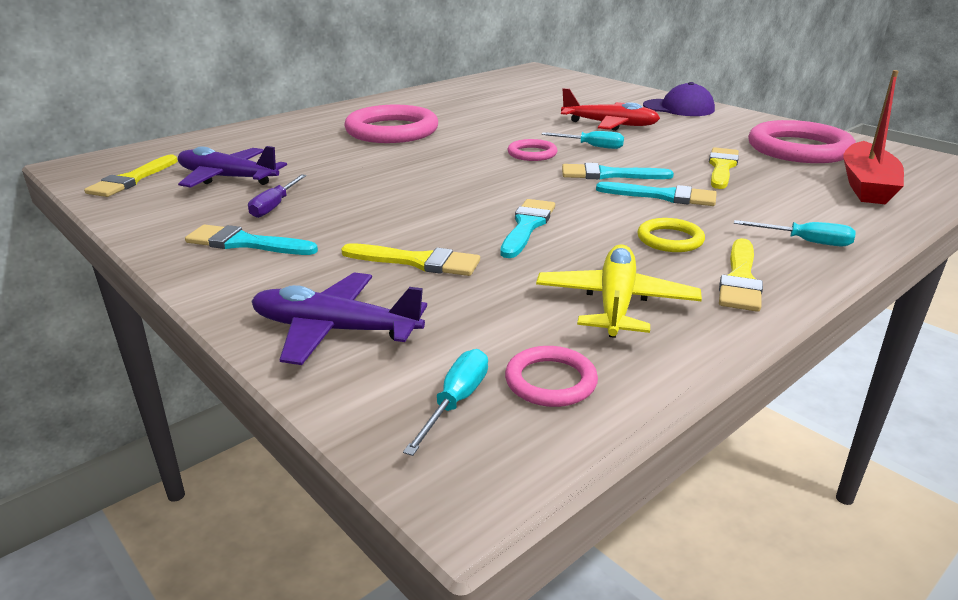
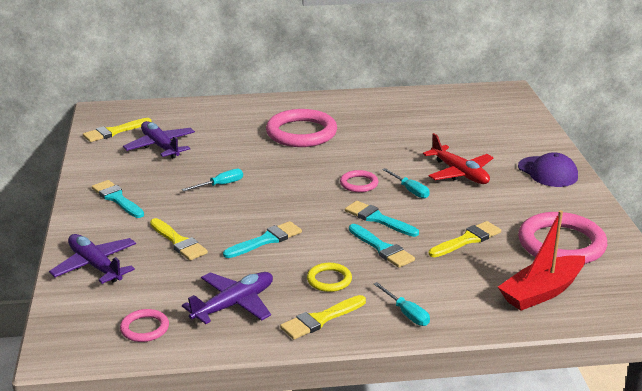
camera: 35 degrees right, 0 degrees up
purple screwdriver [248,174,307,218] -> none
turquoise screwdriver [403,349,488,456] -> turquoise screwdriver moved to [182,169,243,191]
yellow plane [536,245,702,338] -> purple plane [182,272,273,324]

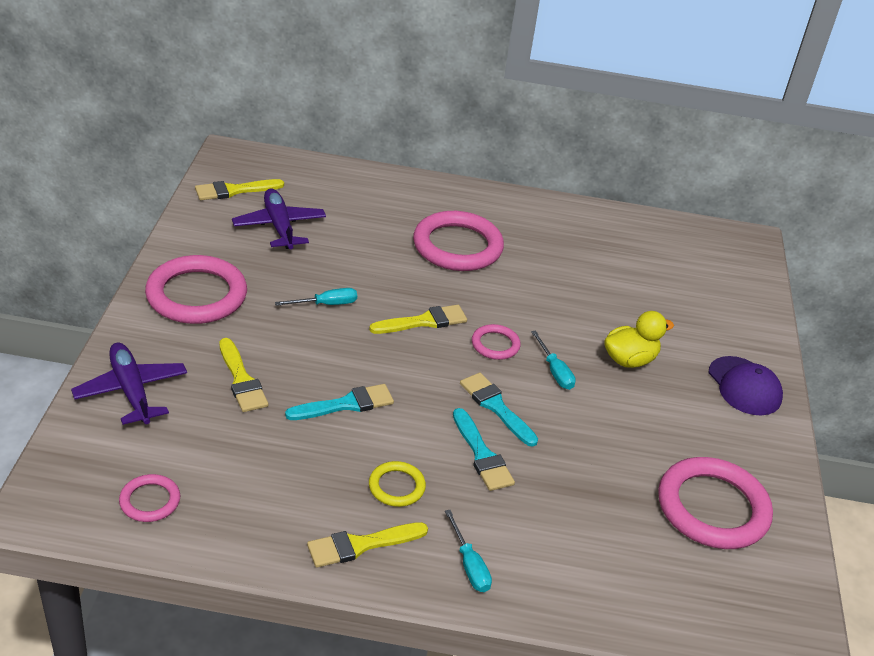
camera: 10 degrees right, 10 degrees up
turquoise brush [92,180,144,218] -> pink ring [145,255,247,324]
purple plane [182,272,273,324] -> none
red plane [423,133,493,184] -> yellow duck [604,311,674,368]
yellow brush [429,221,501,257] -> yellow brush moved to [369,305,467,334]
red boat [498,210,585,311] -> none

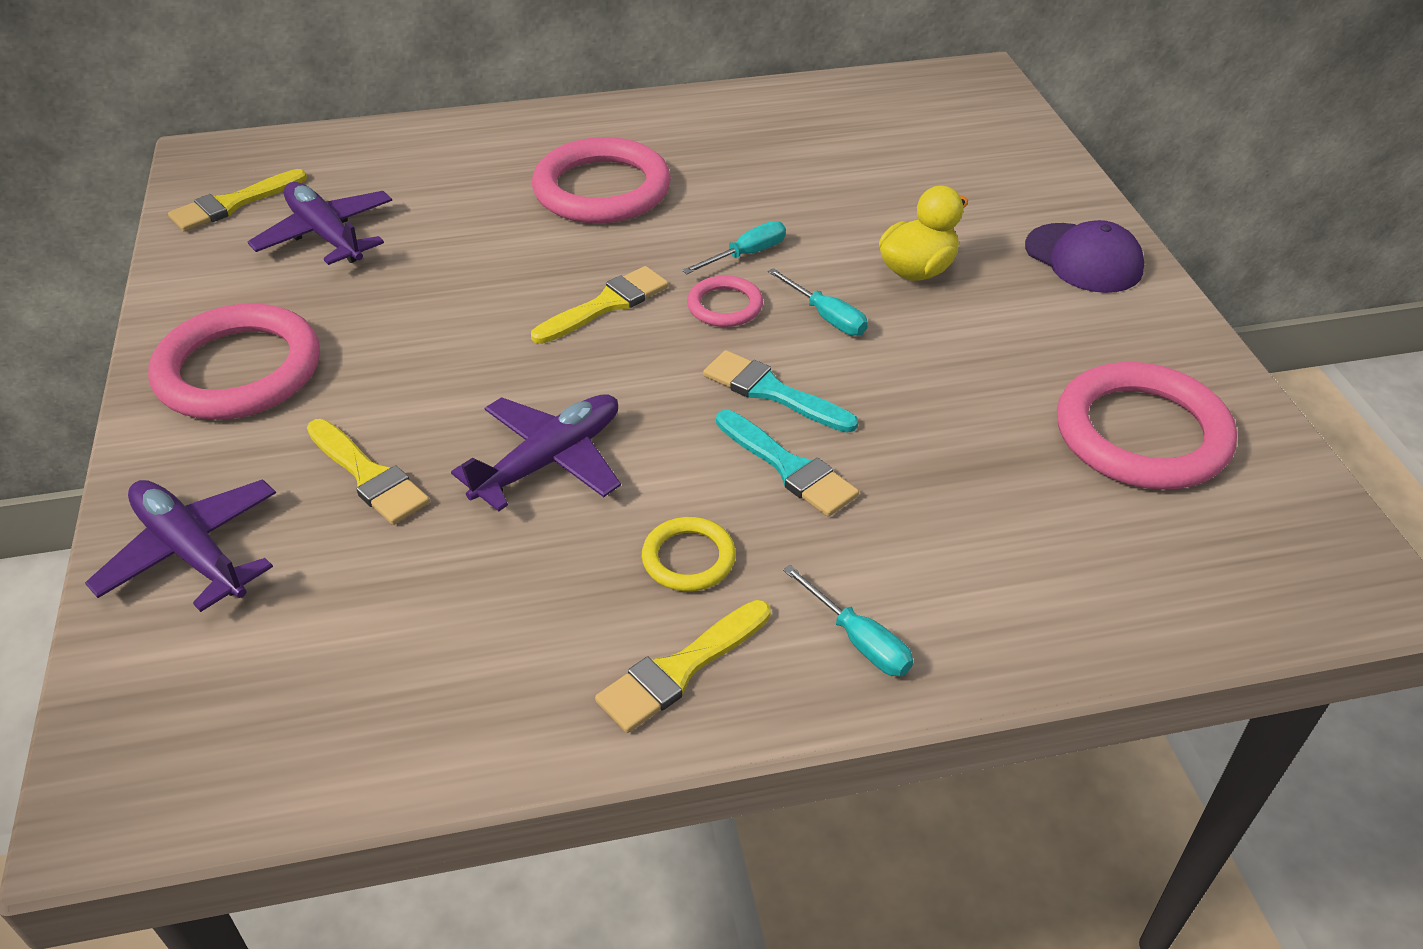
camera: 15 degrees left, 5 degrees up
pink ring [119,474,180,522] -> none
turquoise screwdriver [275,288,357,306] -> turquoise screwdriver moved to [682,221,786,274]
turquoise brush [285,384,394,420] -> purple plane [451,394,621,511]

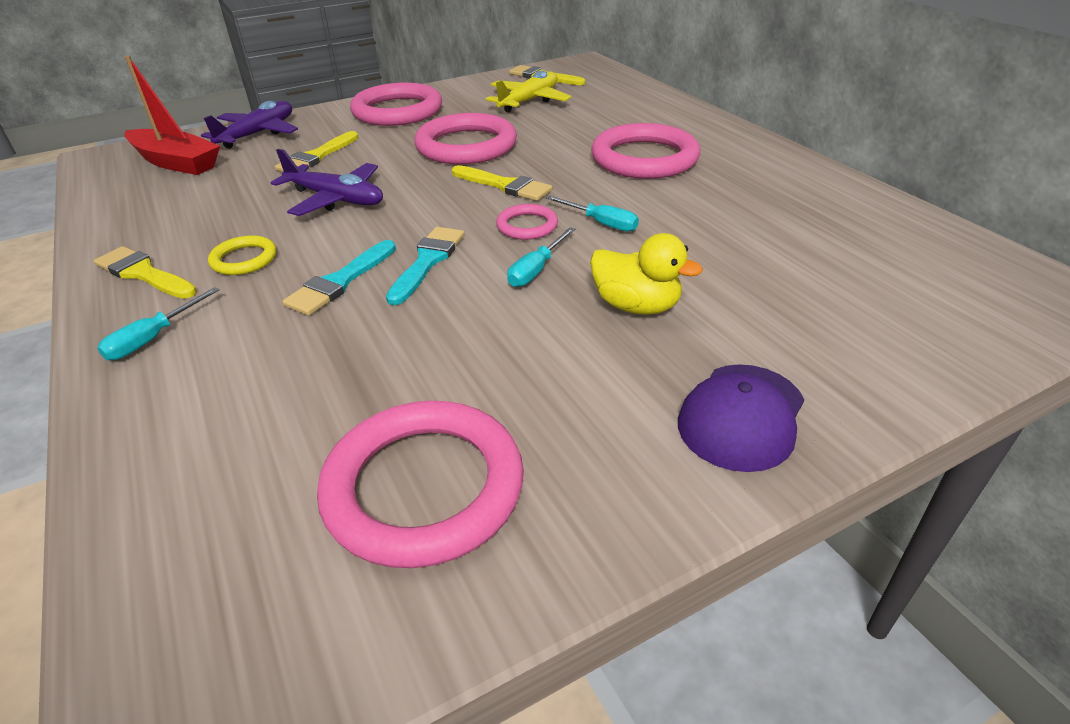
camera: 75 degrees right, 5 degrees down
purple plane [248,182,392,265] -> yellow plane [486,71,571,112]
none -> red boat [124,56,220,175]
none -> pink ring [414,113,517,164]

